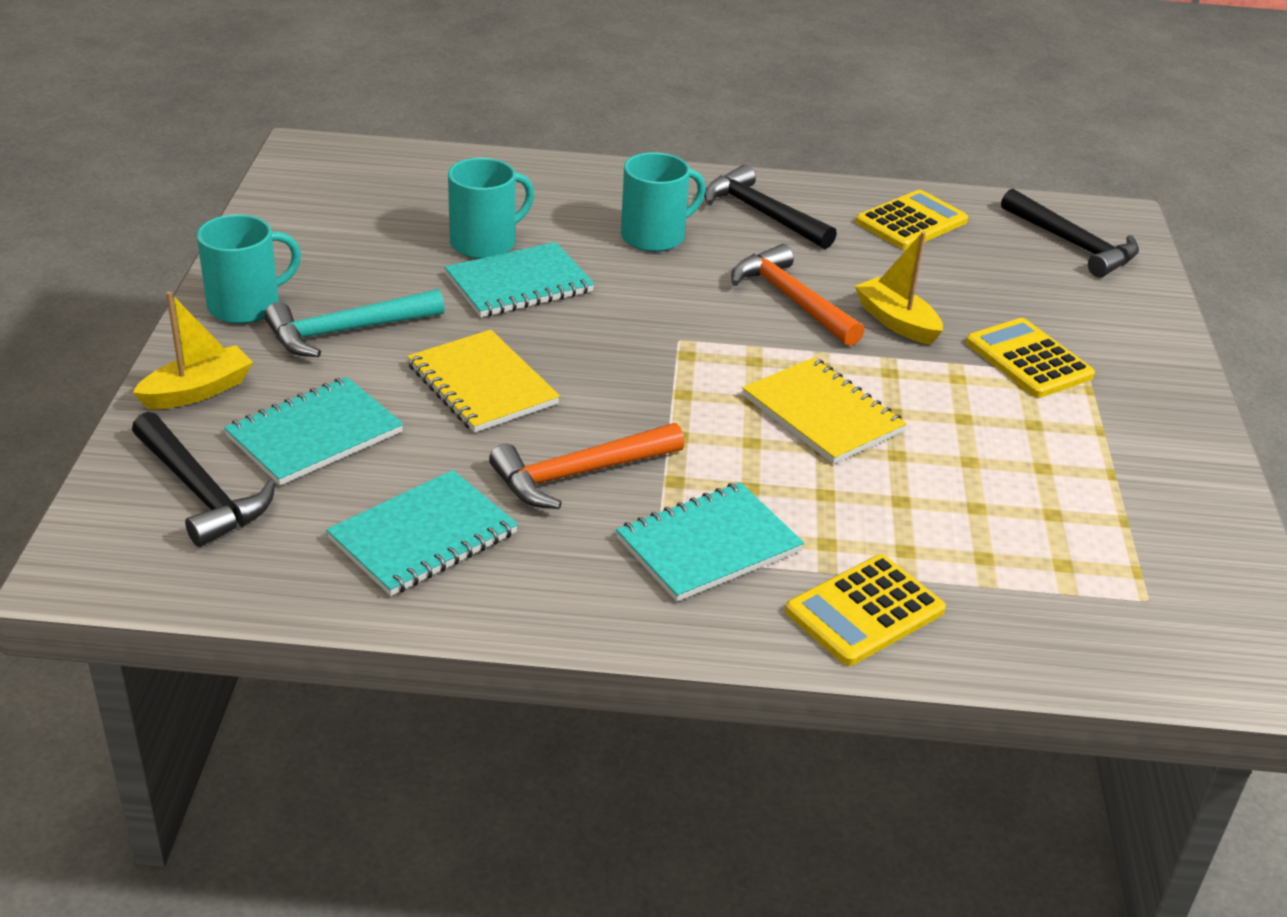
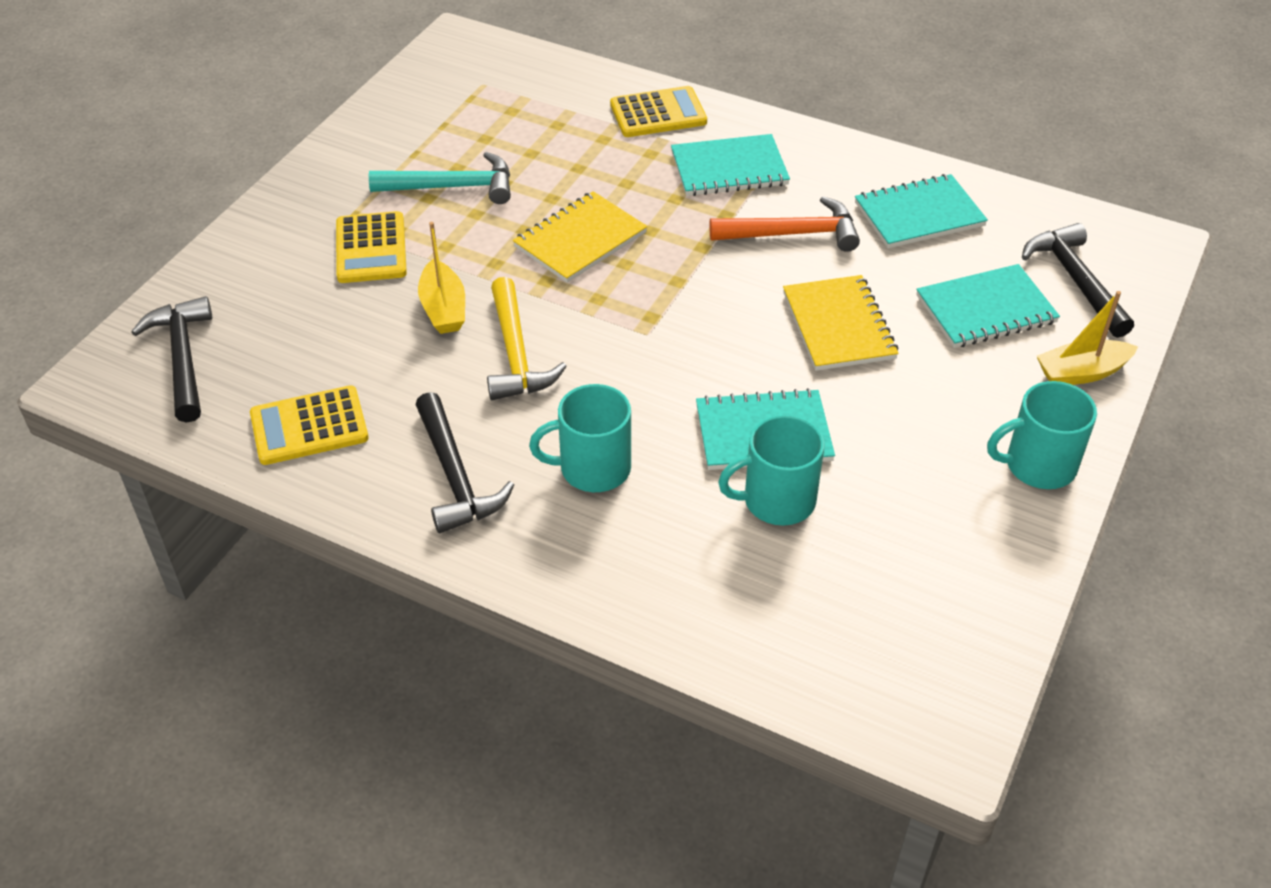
camera: 155 degrees left, 10 degrees up
turquoise hammer [264,289,445,357] -> turquoise hammer moved to [369,152,511,204]
orange hammer [731,244,864,346] -> yellow hammer [487,277,567,400]
yellow notebook [742,358,907,464] -> yellow notebook turned 60 degrees clockwise [513,191,647,283]

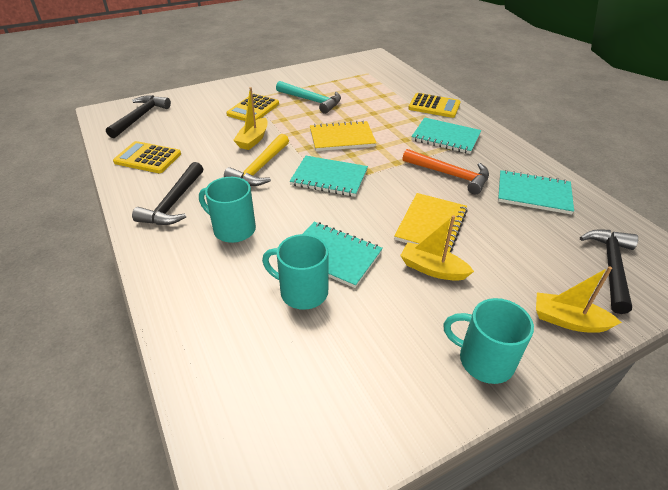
camera: 35 degrees right, 5 degrees down
turquoise notebook [916,264,1060,348] -> turquoise notebook moved to [290,156,368,197]
none -> yellow boat [400,215,474,281]

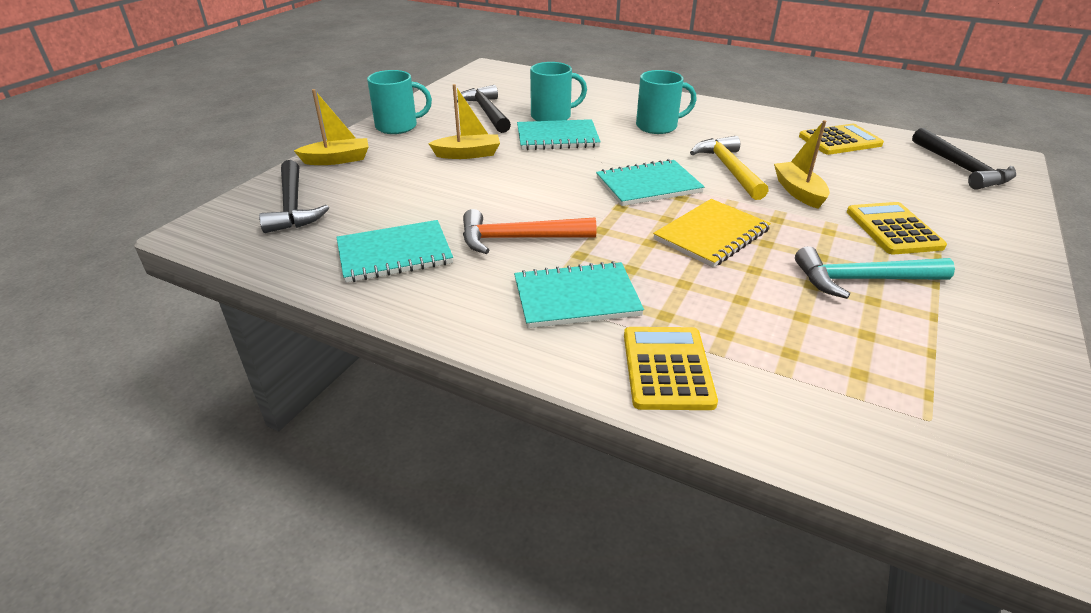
camera: 145 degrees right, 5 degrees down
black hammer [132,162,203,225] -> black hammer moved to [457,85,511,133]
yellow notebook [394,193,468,252] -> none
yellow calculator [408,93,461,118] -> yellow calculator turned 105 degrees clockwise [624,327,718,410]

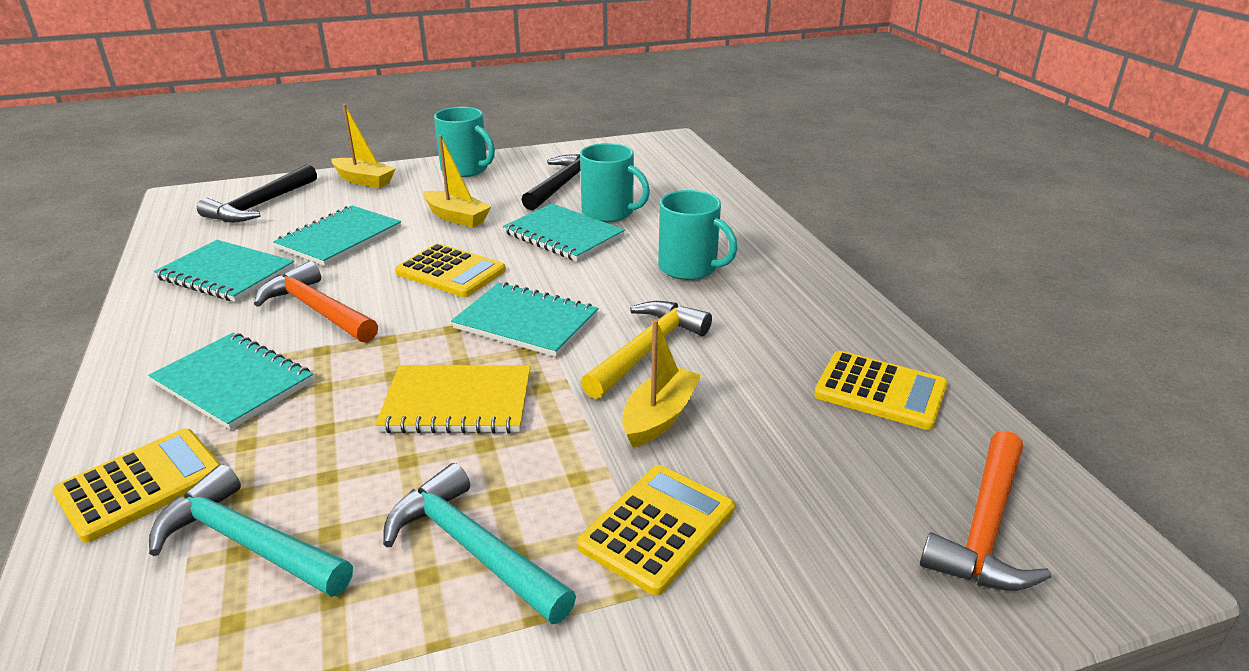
camera: 45 degrees right, 5 degrees down
black hammer [912,128,1016,190] -> orange hammer [920,431,1051,591]
none -> turquoise hammer [149,464,353,597]
none -> turquoise notebook [273,205,401,266]
none -> yellow calculator [395,243,506,297]

